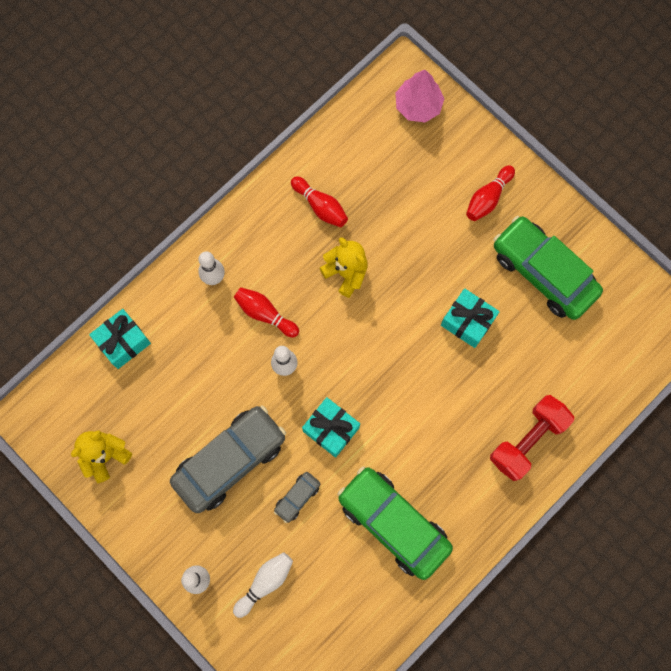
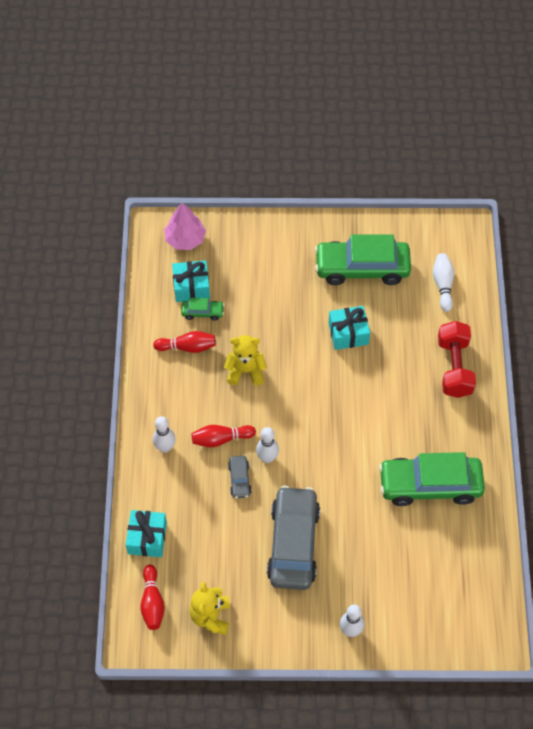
camera: 45 degrees left, 15 degrees down
white bowling pin [233,552,293,618] -> white bowling pin moved to [433,253,454,312]
grey car [274,472,320,523] -> grey car moved to [228,456,252,499]
turquoise gift [302,397,360,458] -> turquoise gift moved to [172,260,210,302]
red bowling pin [466,165,515,221] -> red bowling pin moved to [140,565,165,630]
none -> green car [181,298,224,321]

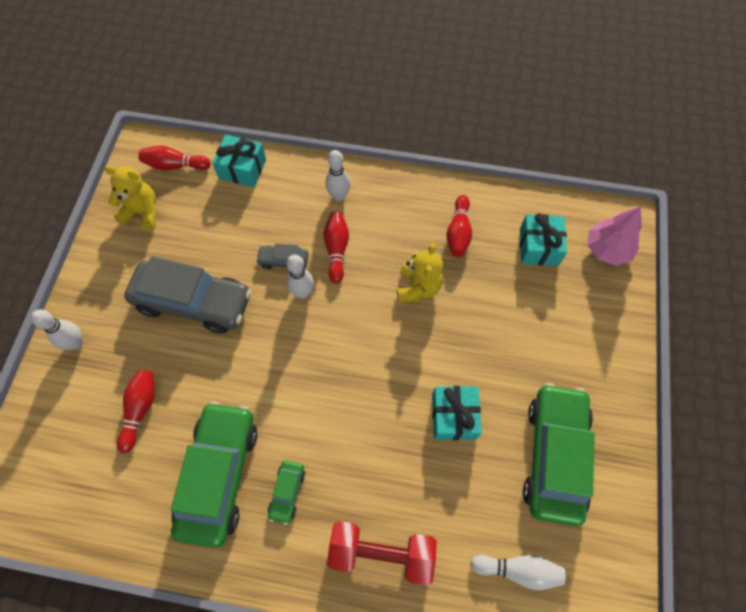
camera: 100 degrees right, 5 degrees up
green car [181,298,224,321] -> green car moved to [268,460,305,525]
none -> red bowling pin [117,369,155,453]

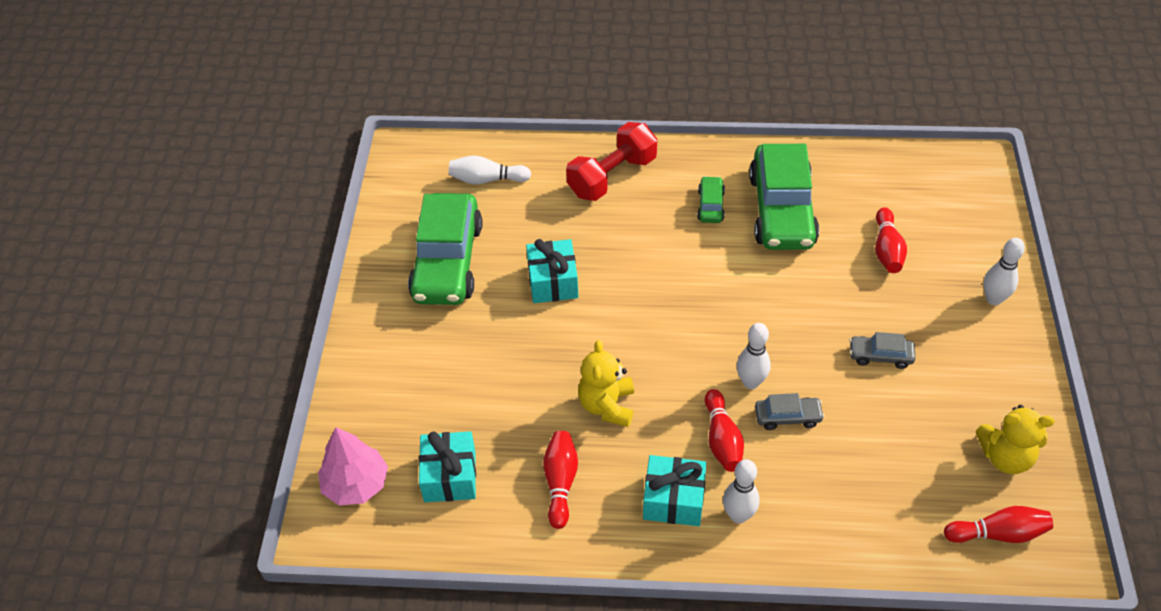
camera: 175 degrees right, 15 degrees down
grey car [124,256,251,334] -> grey car [849,332,915,369], size x0.44
turquoise gift [212,135,266,187] -> turquoise gift moved to [643,455,707,526]
red dumbbell [327,521,437,585] -> red dumbbell turned 45 degrees counterclockwise [566,122,657,201]

